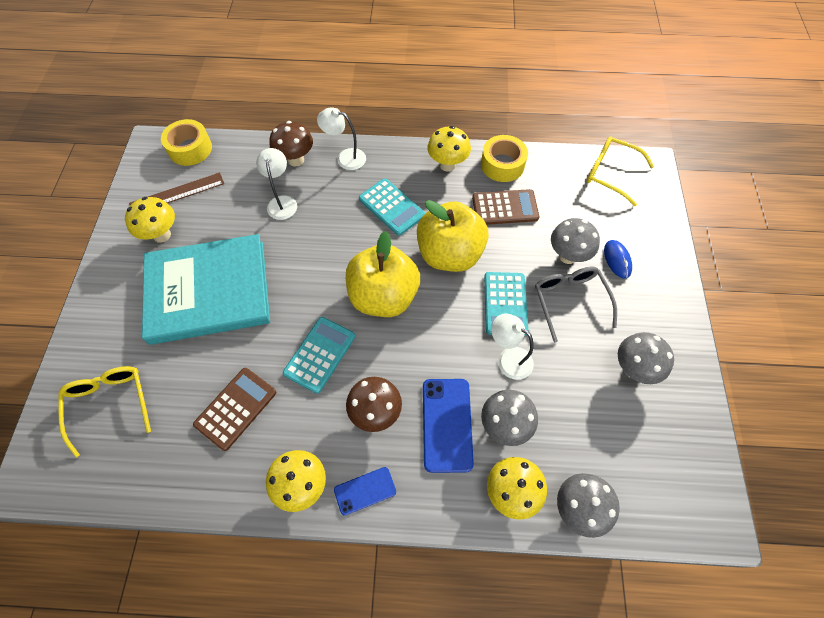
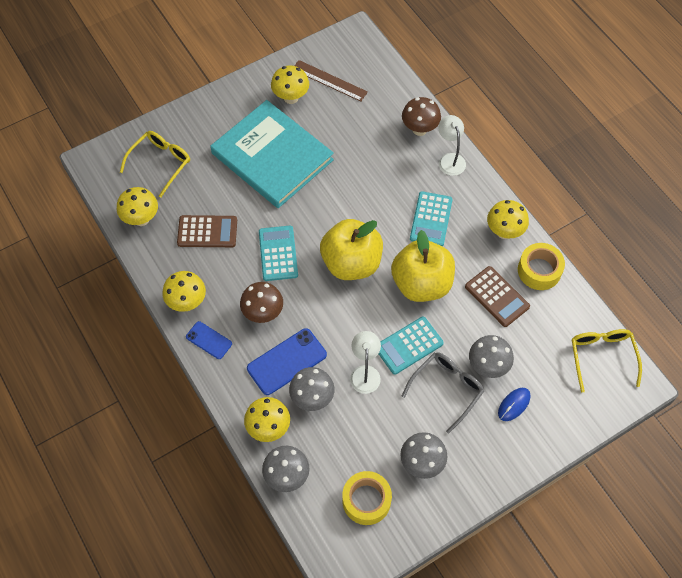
camera: 55 degrees right, 0 degrees up
yellow tape [161,119,212,166] -> yellow tape moved to [342,471,392,525]
white lamp [256,148,297,220] -> none
turquoise calculator [283,317,355,394] -> turquoise calculator turned 90 degrees counterclockwise [259,226,298,281]
none -> yellow mushroom [117,187,158,226]

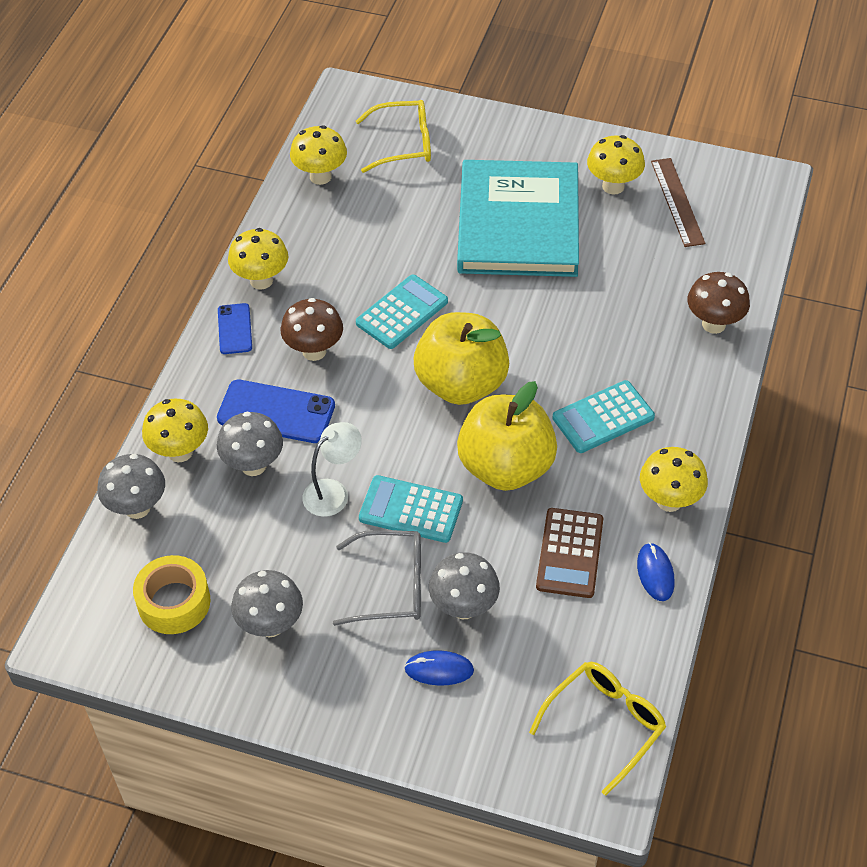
camera: 50 degrees right, 10 degrees down
brown calculator [177,215,237,247] -> none
white lamp [438,115,466,176] -> none
yellow tape [518,243,565,290] -> blue mouse [637,543,675,601]

